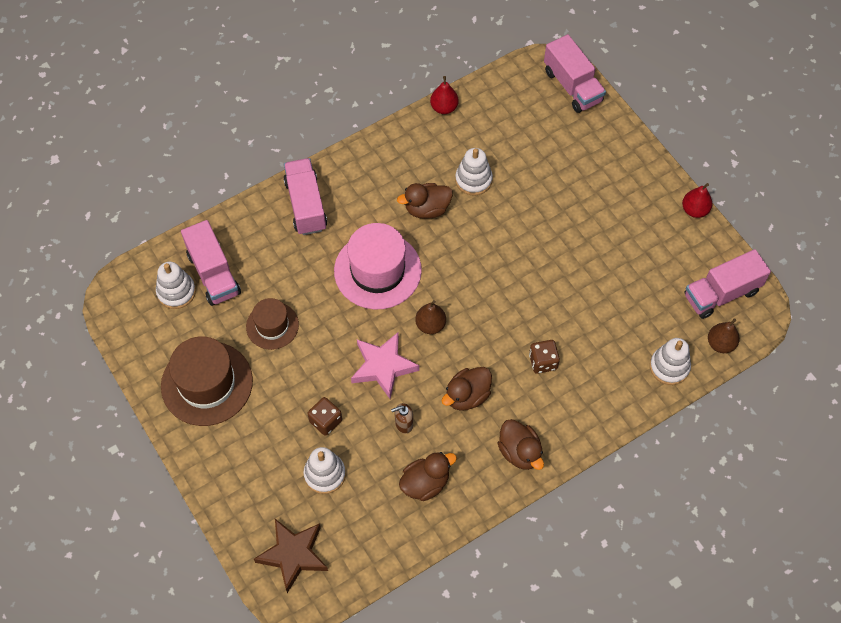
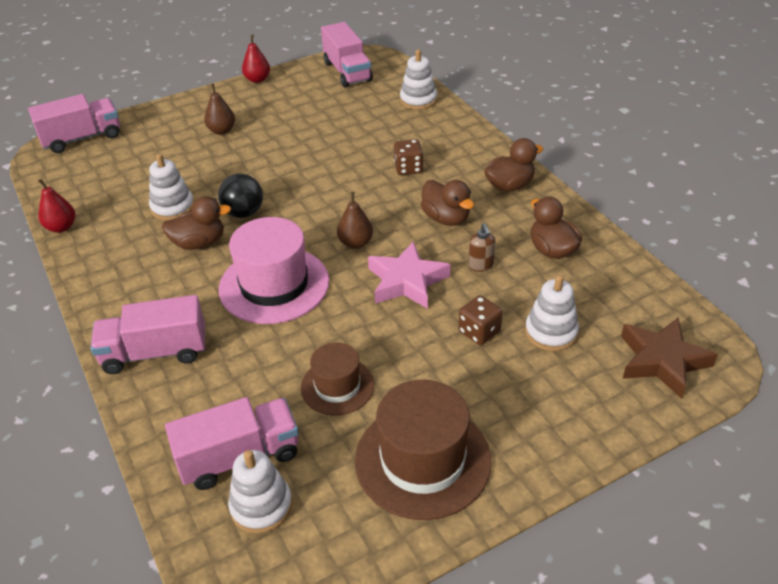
camera: 85 degrees left, 20 degrees down
brown duck [397,183,453,219] -> brown duck turned 90 degrees counterclockwise [162,196,232,250]
brown pear [708,318,740,353] -> brown pear moved to [204,84,235,135]
none -> black ball [218,173,263,218]

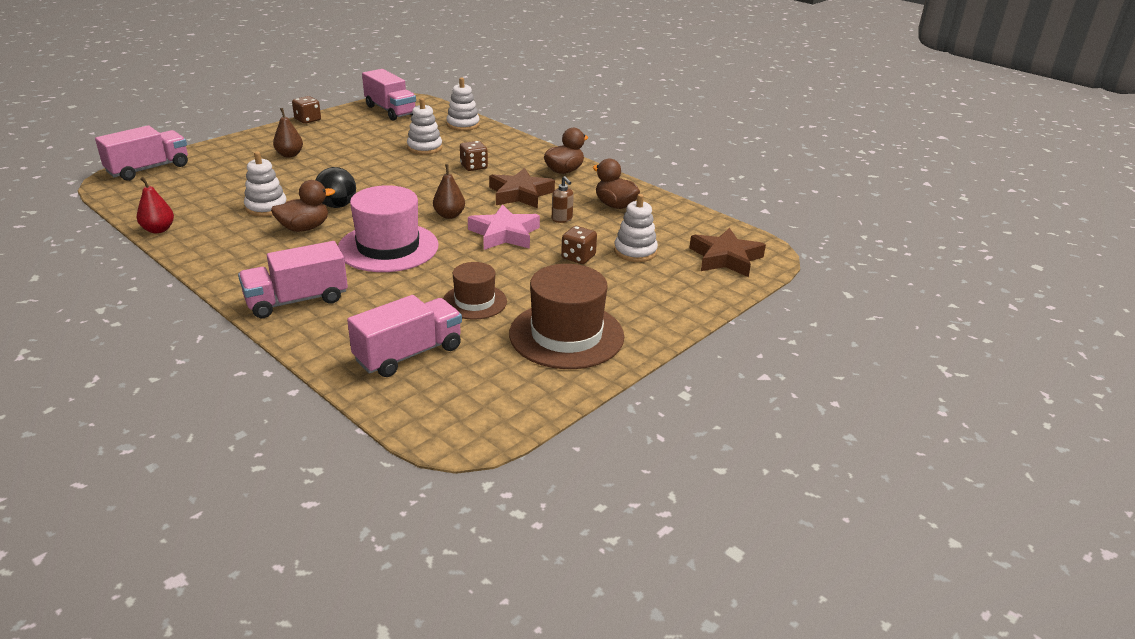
camera: 20 degrees left, 10 degrees down
white stacking toy [228,450,292,534] -> white stacking toy moved to [407,98,442,155]
red pear [242,34,270,83] -> brown dice [292,96,321,124]
brown duck [421,180,474,226] -> brown star [489,168,555,208]

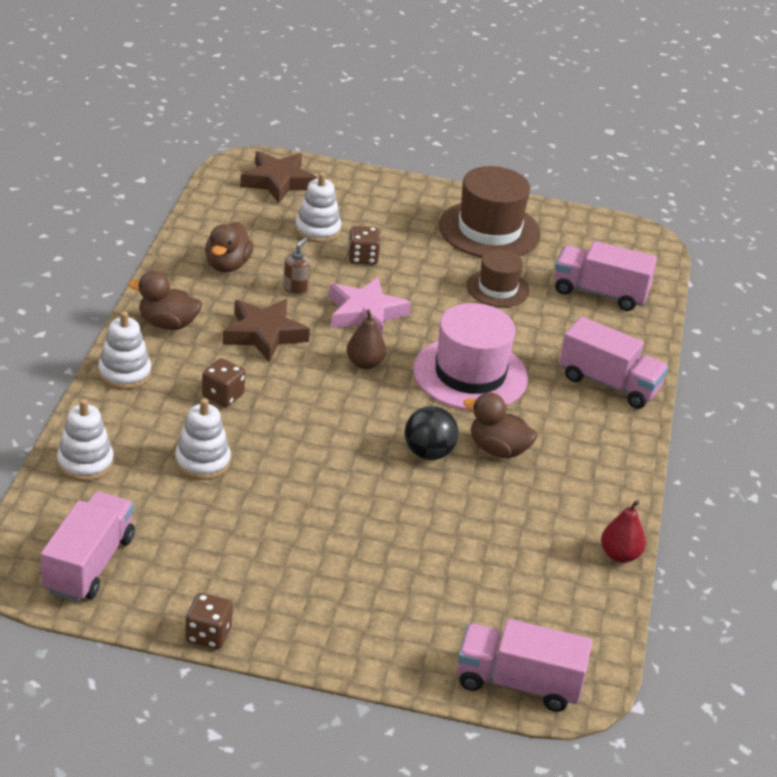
camera: 125 degrees left, 5 degrees up
white stacking toy [244,152,287,217] -> white stacking toy moved to [98,311,151,390]
brown pear [273,108,303,157] -> none

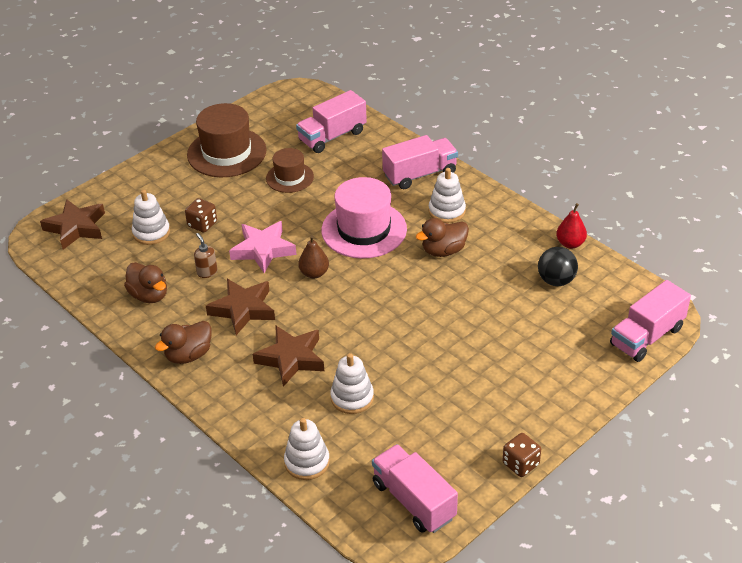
camera: 50 degrees left, 5 degrees up
white stacking toy [98,311,151,390] -> white stacking toy moved to [429,168,466,223]
brown dice [202,358,245,407] -> brown star [253,326,324,387]
black ball [405,406,458,460] -> black ball moved to [538,247,578,286]

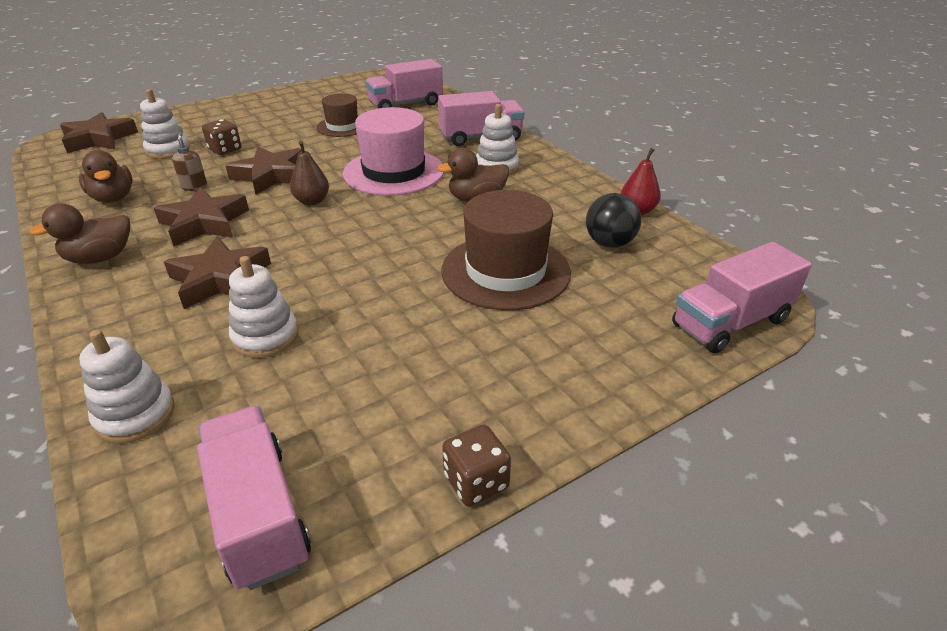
camera: 10 degrees right, 5 degrees down
brown hat [187,103,267,177] -> brown hat moved to [441,190,571,310]
pink star [229,221,297,273] -> brown star [225,146,302,194]

